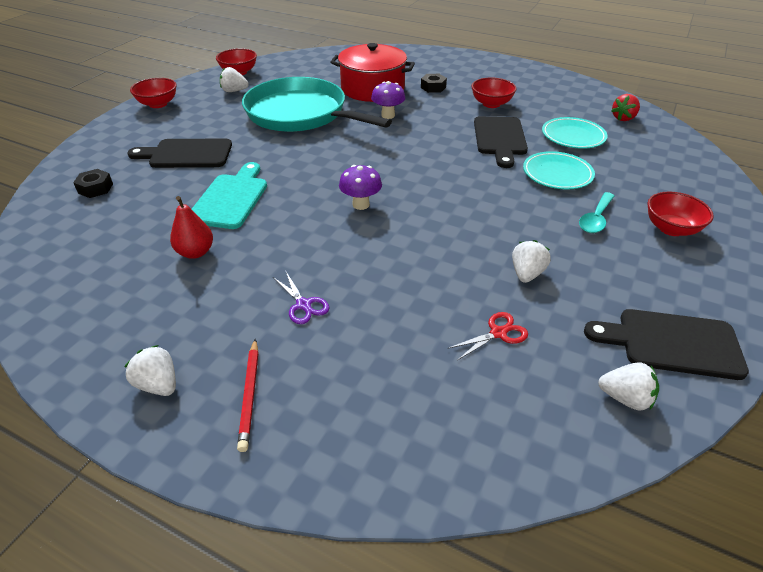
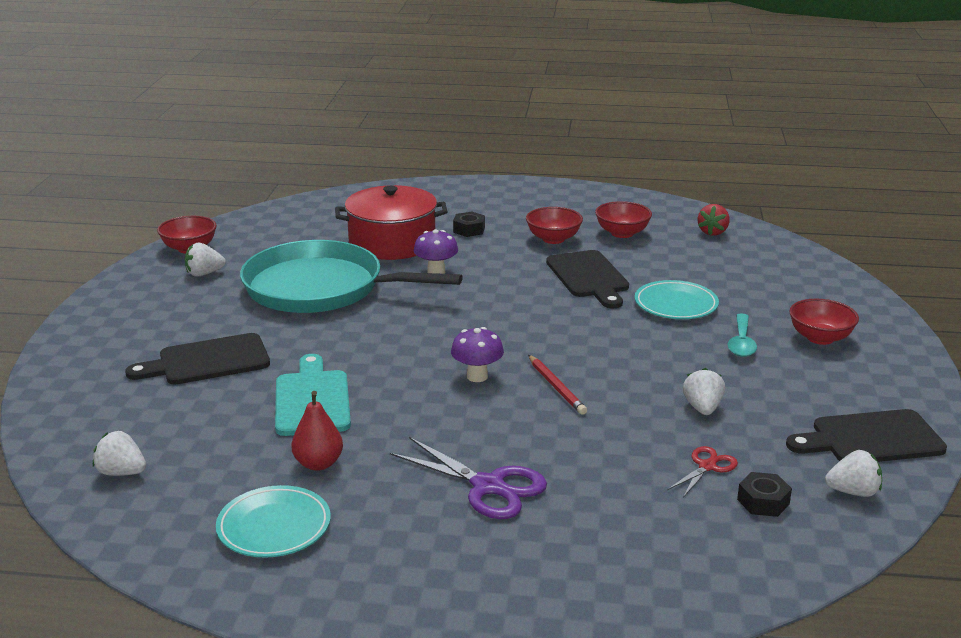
camera: 20 degrees left, 15 degrees down
black nut [73,169,113,198] -> black nut moved to [737,472,792,517]
white strawberry [124,345,176,396] -> white strawberry moved to [93,431,146,476]
red bowl [130,78,177,108] -> red bowl moved to [595,201,652,238]
red pencil [237,339,258,452] -> red pencil moved to [528,355,587,415]
purple scissors [273,272,329,324] -> purple scissors [390,437,547,519], size x1.80
turquoise plate [542,117,608,149] -> turquoise plate moved to [216,485,331,558]

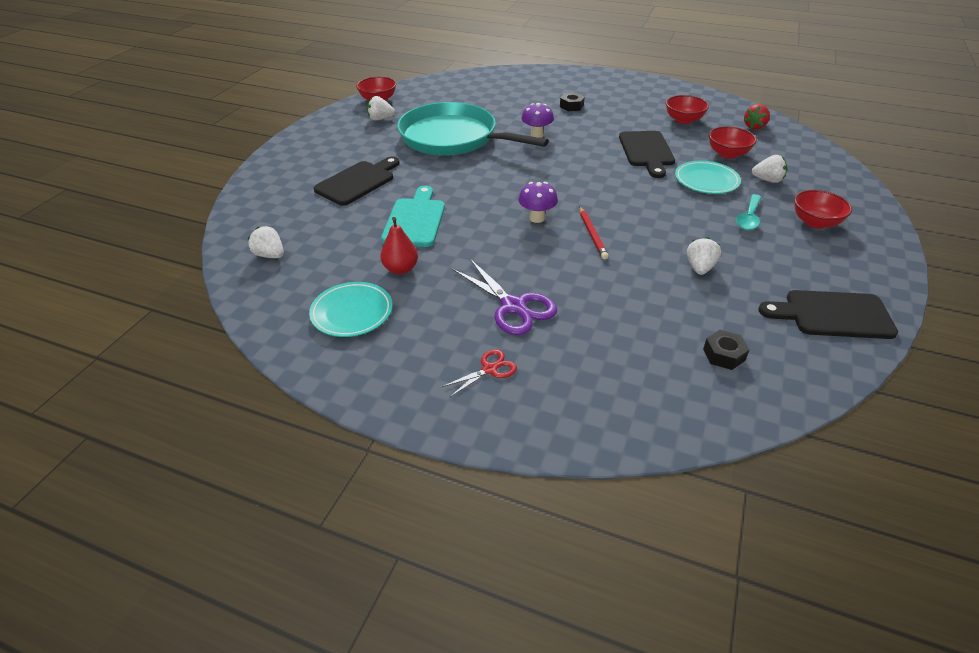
camera: 15 degrees right, 15 degrees up
black cutting board [125,333,270,385] -> black cutting board turned 135 degrees clockwise [314,157,400,206]
red pot [335,185,448,260] -> none
red bowl [526,207,583,244] -> red bowl moved to [709,126,757,159]
red scissors [667,446,738,498] -> red scissors moved to [442,349,517,397]
white strawberry [825,450,882,497] -> white strawberry moved to [752,155,787,183]

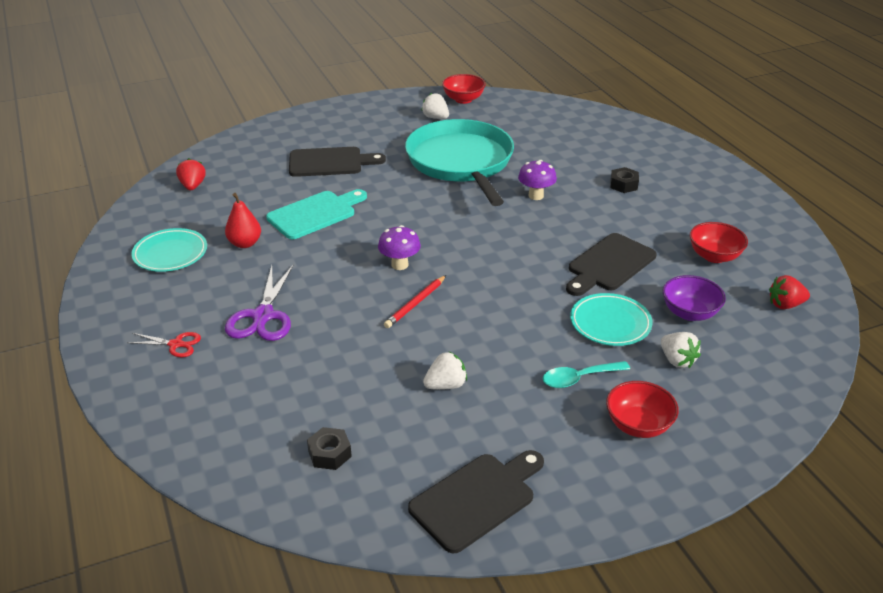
camera: 45 degrees right, 5 degrees down
white strawberry [248,226,284,258] -> red strawberry [176,158,206,190]
red bowl [709,126,757,159] -> purple bowl [663,275,726,321]
black cutting board [758,290,898,339] -> black cutting board turned 90 degrees clockwise [408,450,544,553]

